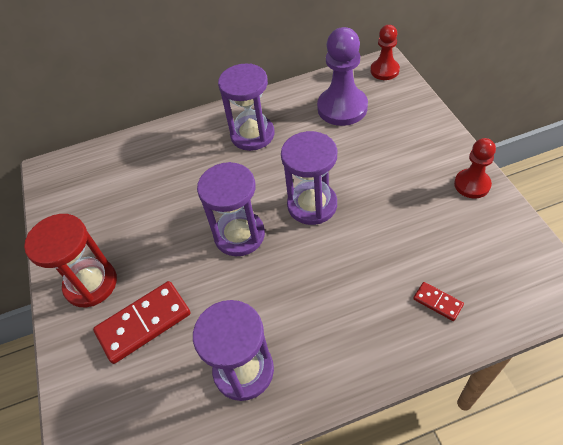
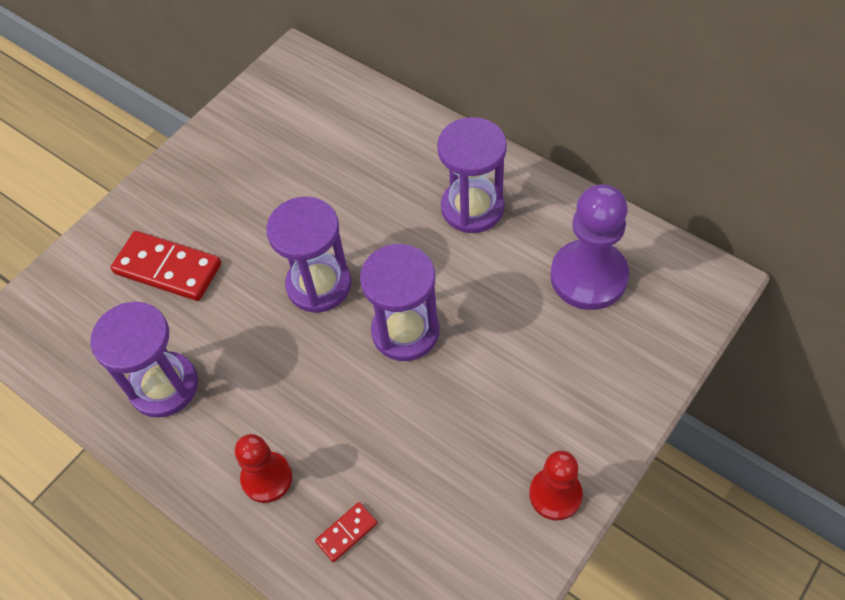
camera: 55 degrees right, 5 degrees up
red hourglass [24,214,117,307] -> none
red pawn [371,25,400,80] -> red pawn moved to [235,434,292,503]
red domino [413,282,464,321] -> red domino turned 45 degrees clockwise [315,502,377,562]

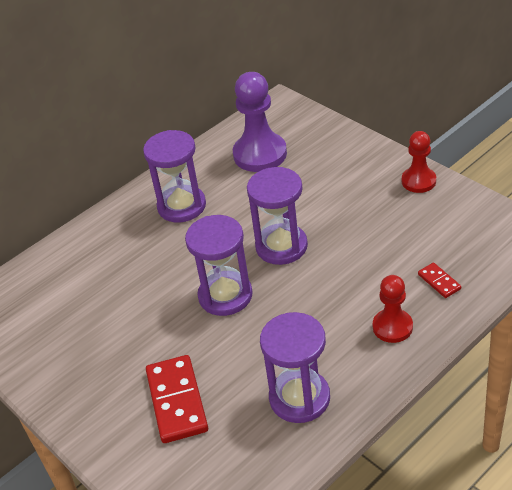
camera: 80 degrees left, 15 degrees down
red domino [111,231,221,301] -> red domino turned 45 degrees counterclockwise [146,355,208,443]

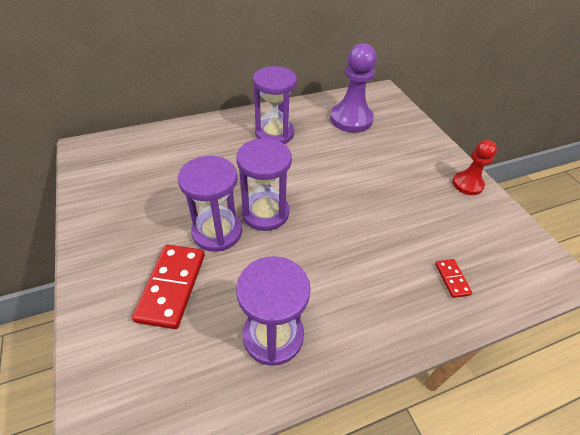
camera: 15 degrees right, 5 degrees up
purple hourglass [247,167,308,265] -> purple hourglass moved to [178,156,242,252]
red pawn [373,275,413,343] -> none

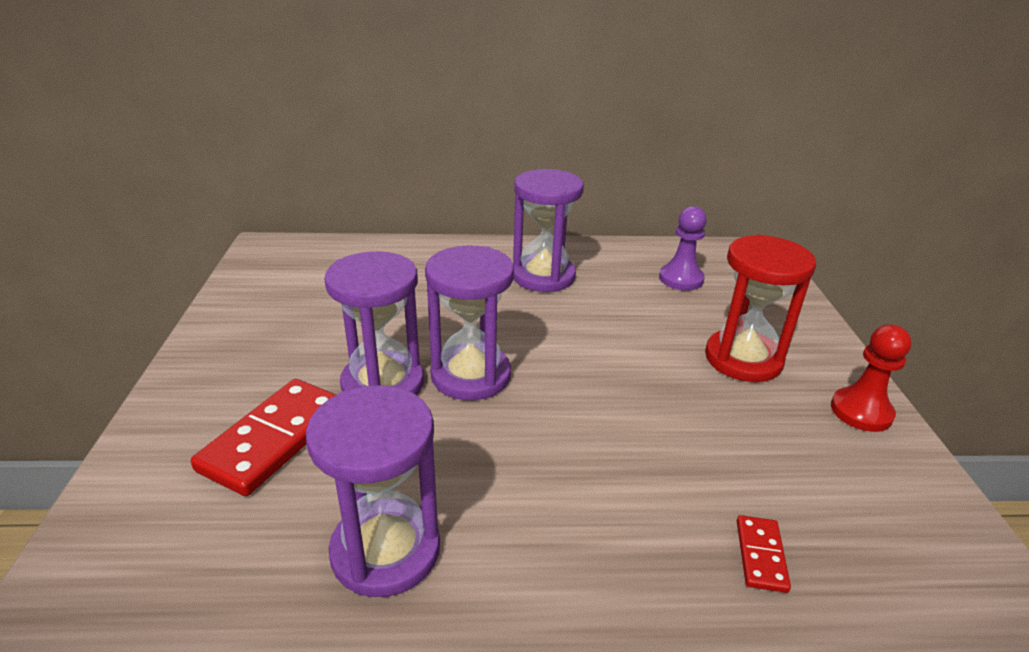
camera: 20 degrees right, 15 degrees down
purple pawn [330,43,377,133] -> purple pawn [659,206,707,291], size x0.60
none -> red hourglass [705,235,816,382]

